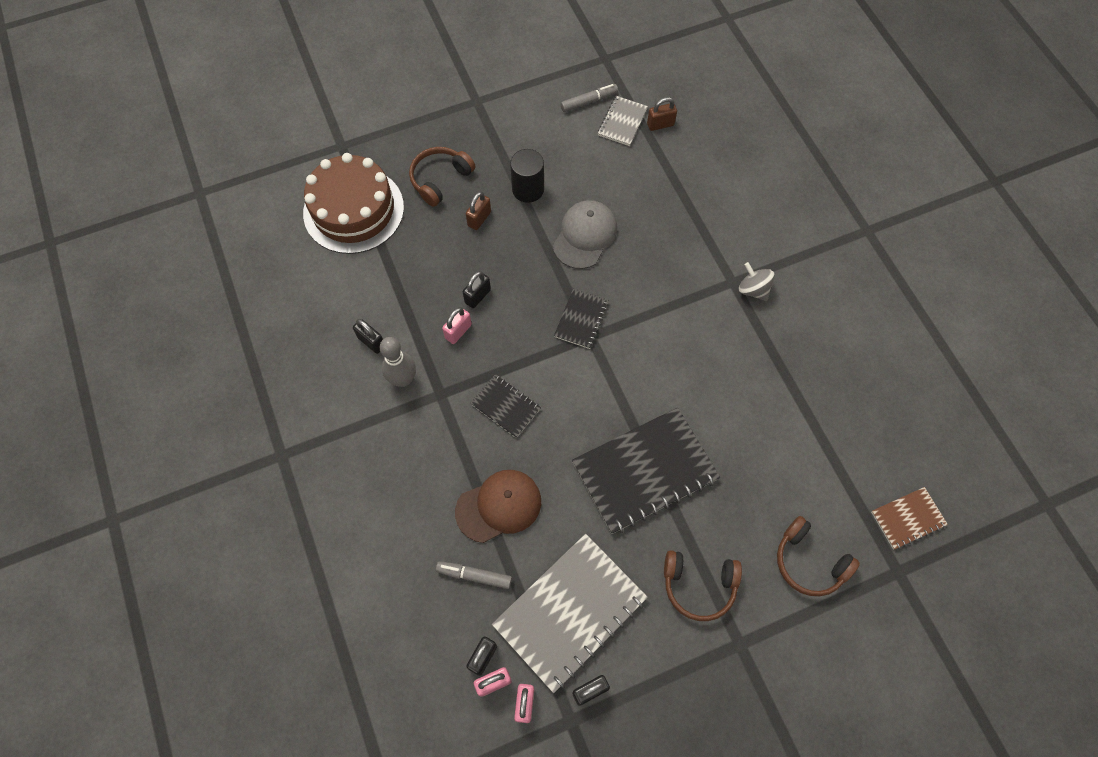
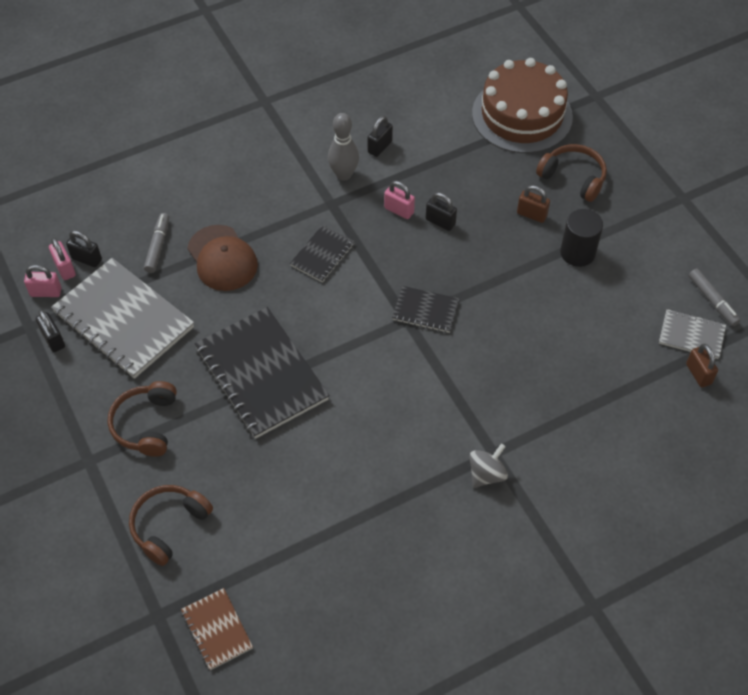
camera: 85 degrees right, 10 degrees down
grey cap [553,200,617,269] -> none

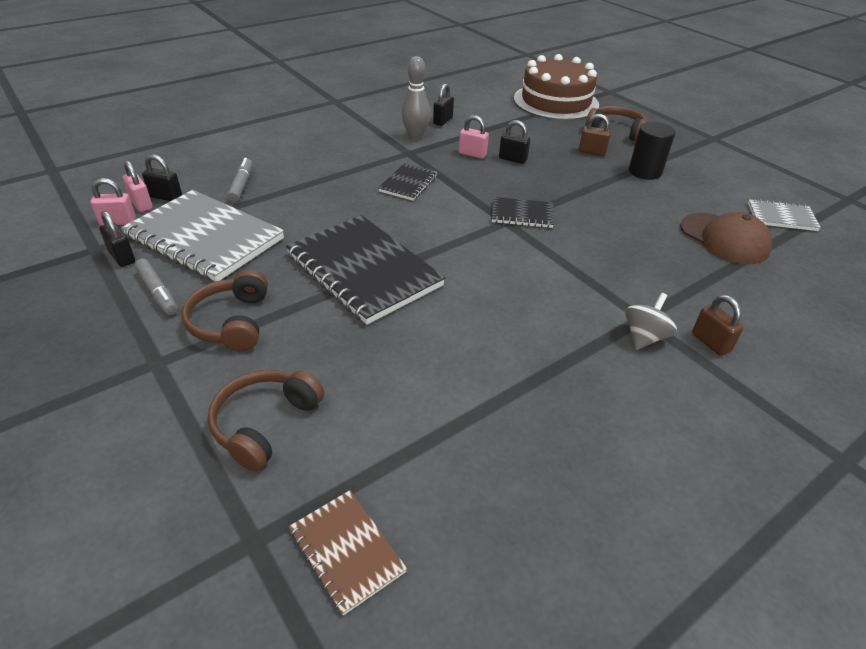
camera: 10 degrees left, 15 degrees down
brown cap [187,225,258,291] -> brown cap moved to [680,212,772,264]
brown padlock [686,344,718,387] -> brown padlock moved to [692,295,744,356]
grey marker [689,269,741,326] -> grey marker moved to [134,259,178,315]

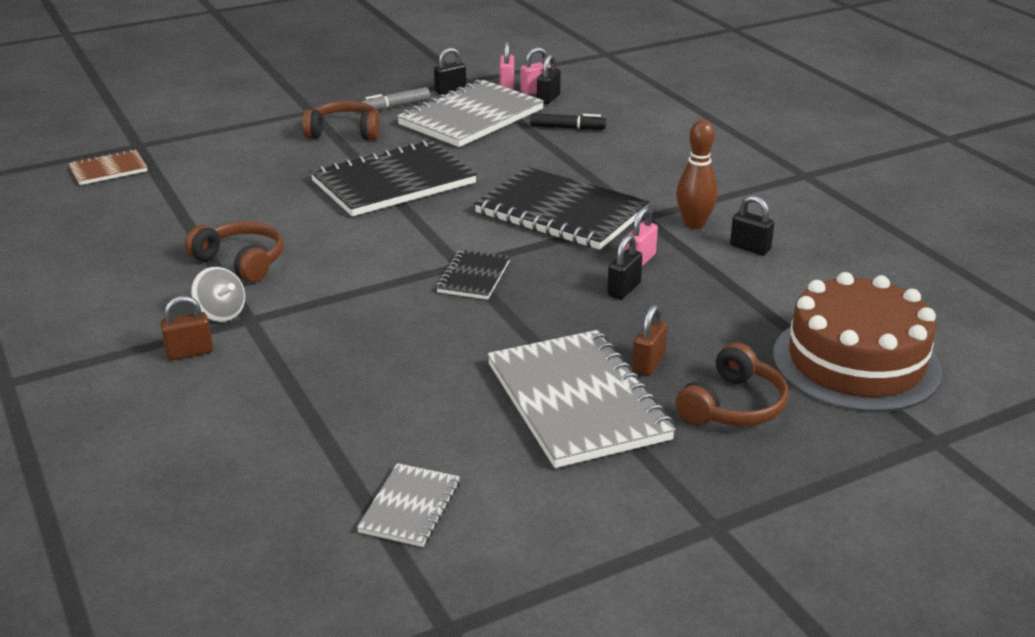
camera: 100 degrees right, 10 degrees down
brown headphones [208,370,324,471] -> brown headphones moved to [185,221,284,282]
grey marker [227,158,253,203] -> black marker [530,113,606,130]
black notebook [378,163,438,201] -> black notebook [474,167,649,250], size x2.02
grey bowling pin [401,56,430,140] -> brown bowling pin [676,120,718,229]
black cylinder [629,122,675,180] -> grey notebook [487,330,676,468]
brown cap [680,212,772,264] -> none

